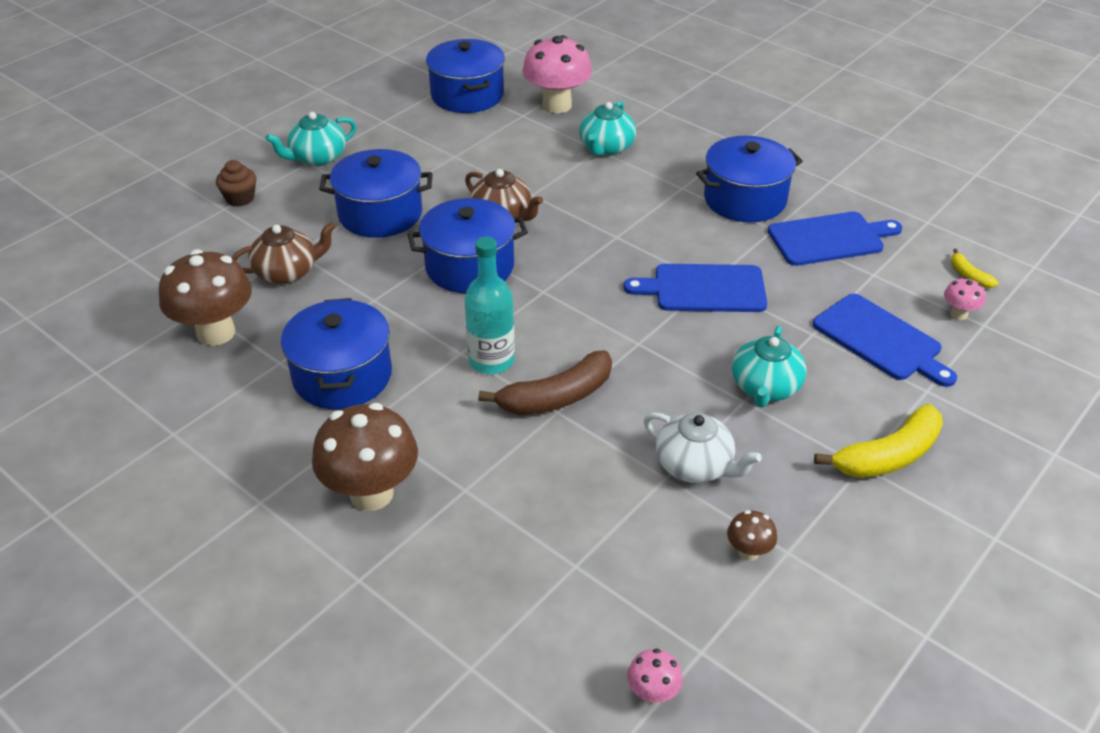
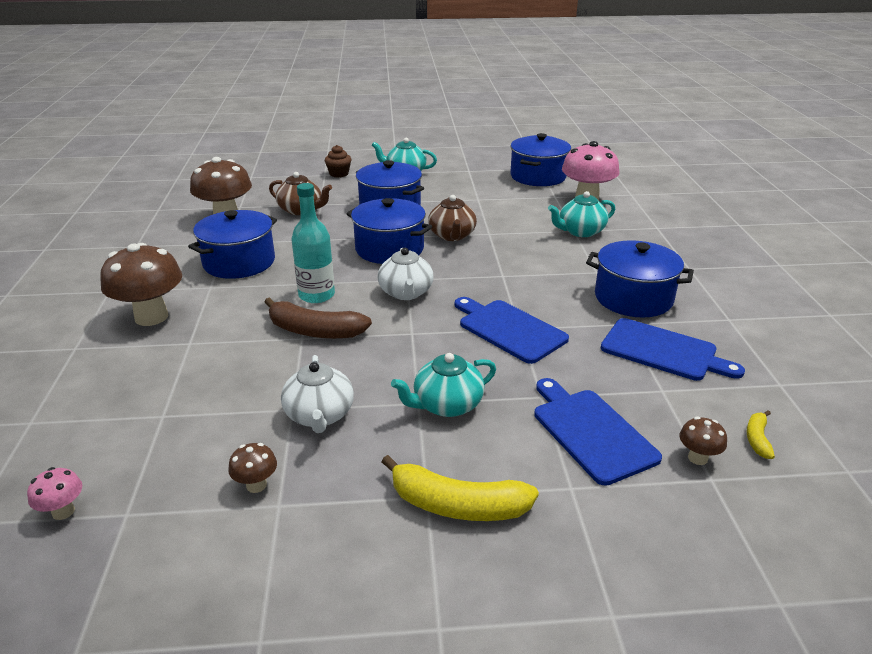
camera: 45 degrees right, 10 degrees down
blue cutting board [813,294,957,387] -> blue cutting board turned 150 degrees clockwise [534,378,662,486]
pink mushroom [944,277,986,320] -> brown mushroom [679,417,727,465]
none -> white teapot [378,248,434,300]

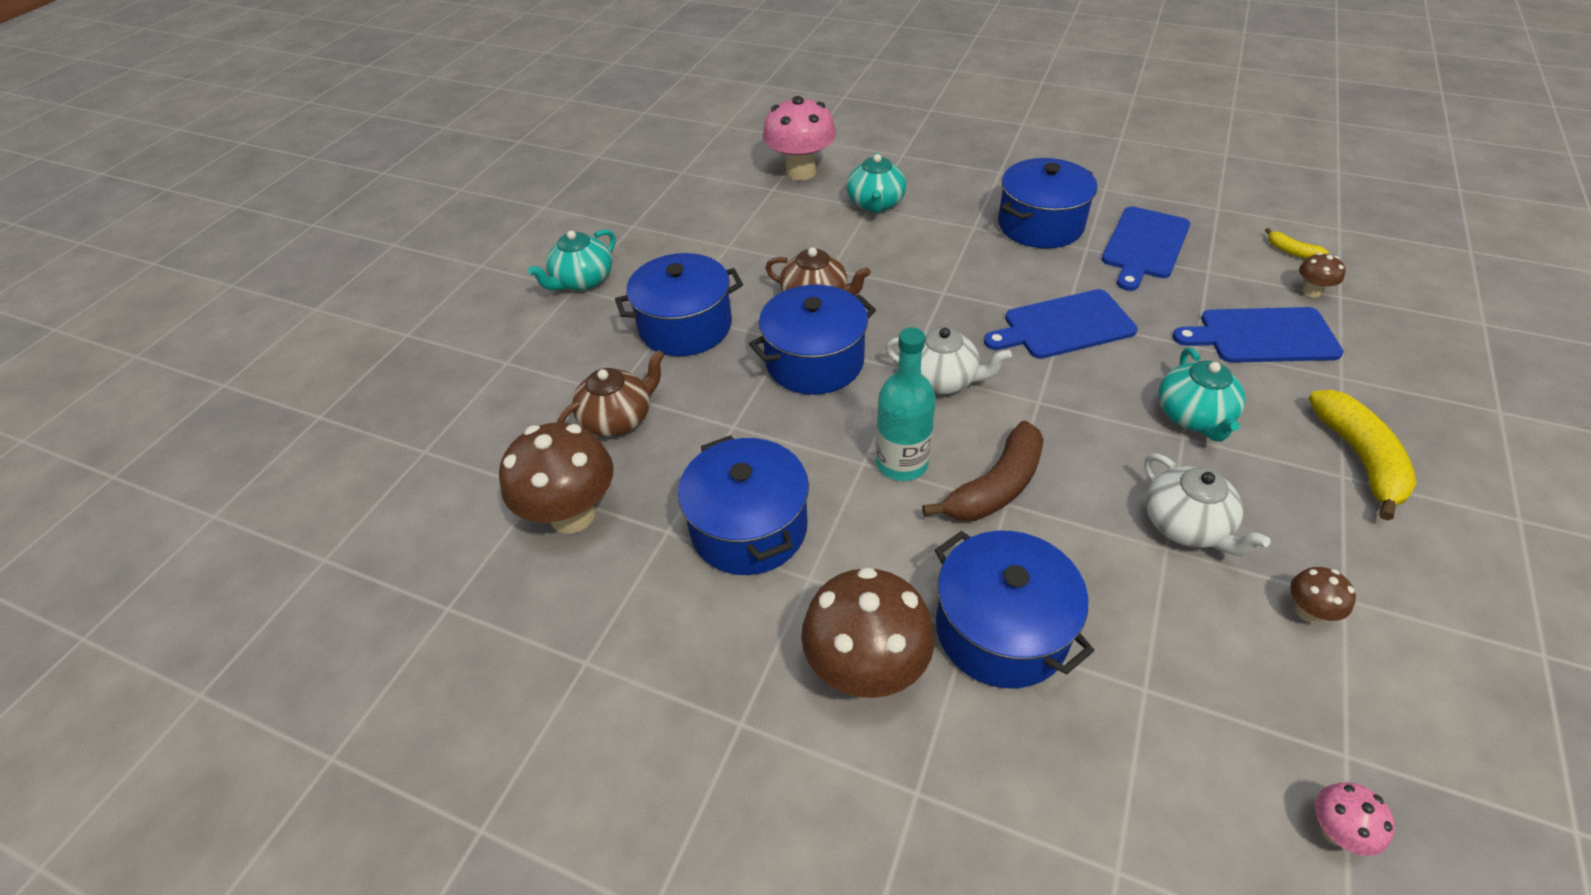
camera: 60 degrees left, 15 degrees up
white teapot [281,355,354,433] -> white teapot turned 45 degrees clockwise [1144,454,1270,556]
brown cupcake [325,145,351,178] -> none
yellow banana [382,455,539,521] -> yellow banana turned 45 degrees counterclockwise [1309,390,1417,521]
blue pot [510,133,571,186] -> blue pot moved to [935,531,1094,688]
blue cutting board [601,318,745,381] -> blue cutting board turned 150 degrees clockwise [1102,207,1190,291]

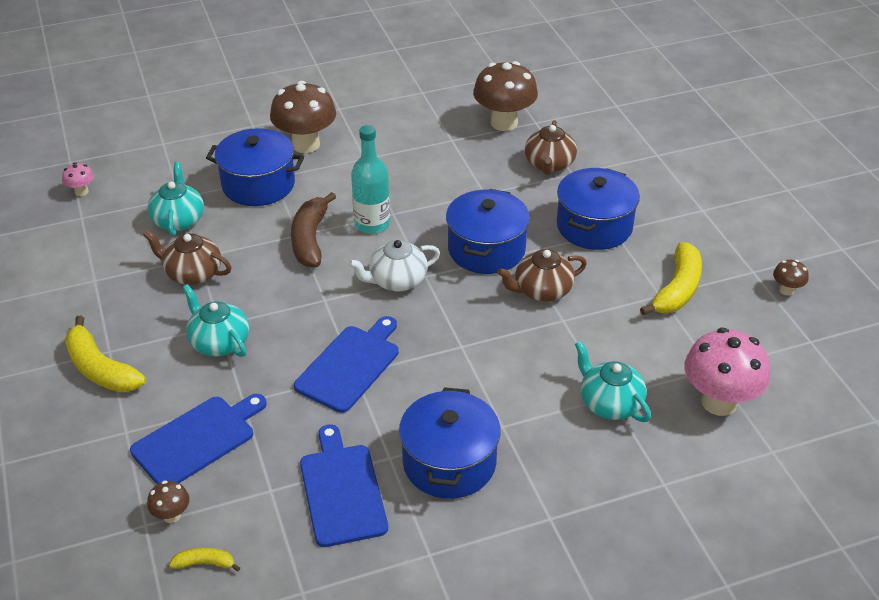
camera: 135 degrees right, 5 degrees down
turquoise teapot [528,229,616,291] -> turquoise teapot moved to [148,162,204,236]
blue pot [678,435,809,575] -> none
white teapot [1144,454,1270,556] -> brown teapot [143,230,232,285]
brown mushroom [1290,567,1356,623] -> brown mushroom moved to [773,260,809,296]
none -> yellow banana [640,242,702,315]

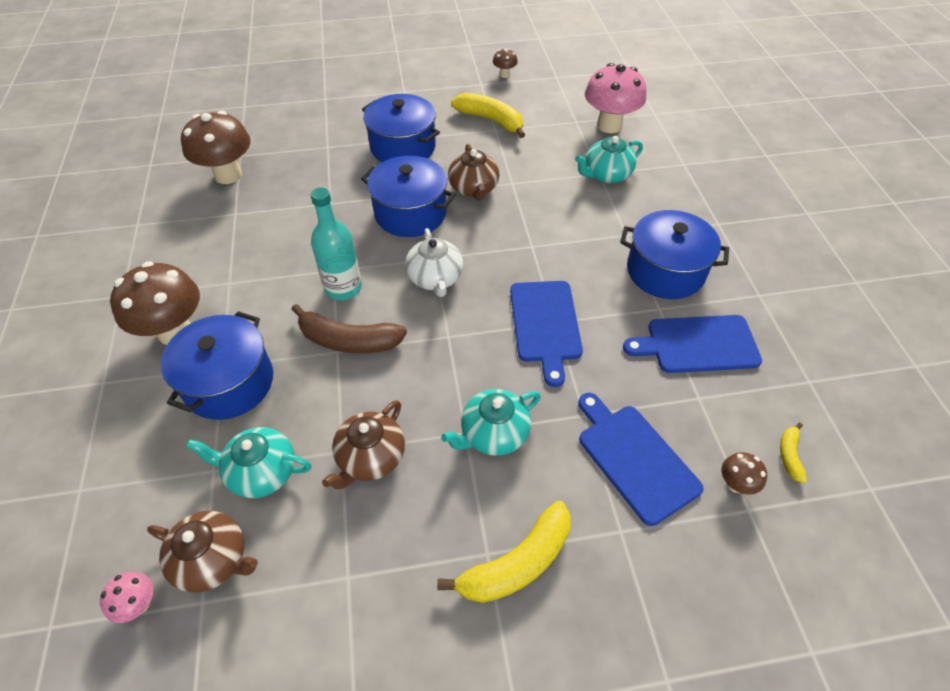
camera: 80 degrees left, 10 degrees up
blue cutting board [294,316,399,413] -> blue cutting board turned 135 degrees counterclockwise [510,281,583,387]
brown teapot [525,120,577,175] -> brown teapot moved to [147,511,258,593]

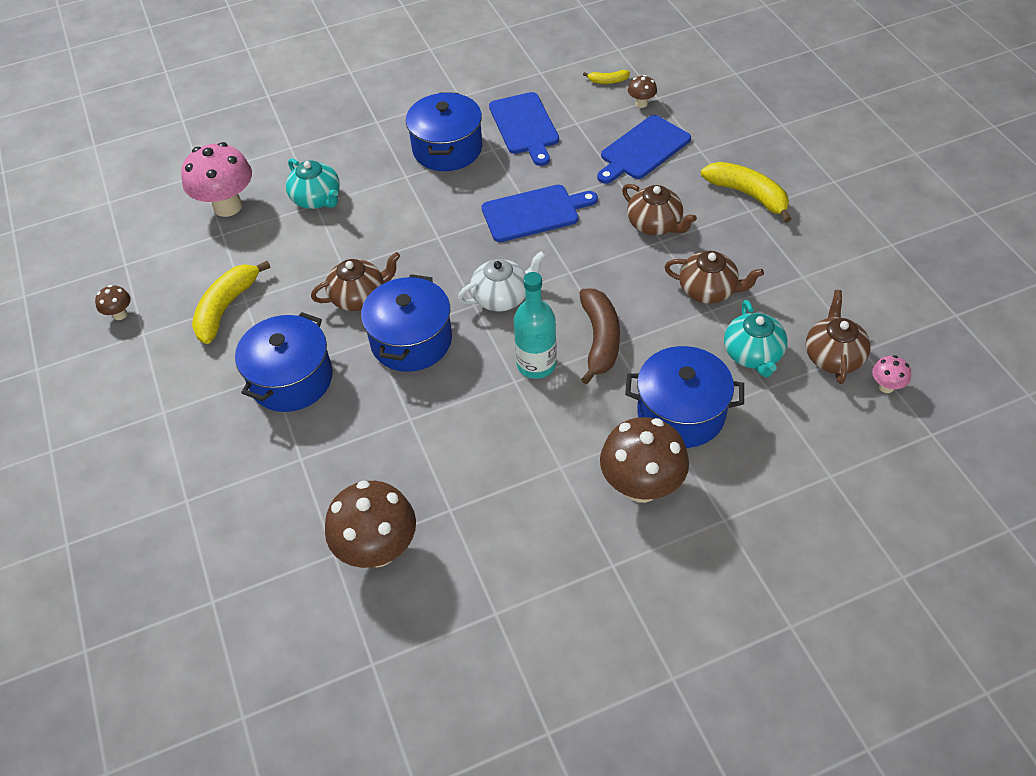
camera: 100 degrees left, 0 degrees up
turquoise teapot [441,389,541,456] -> brown teapot [622,184,697,235]

